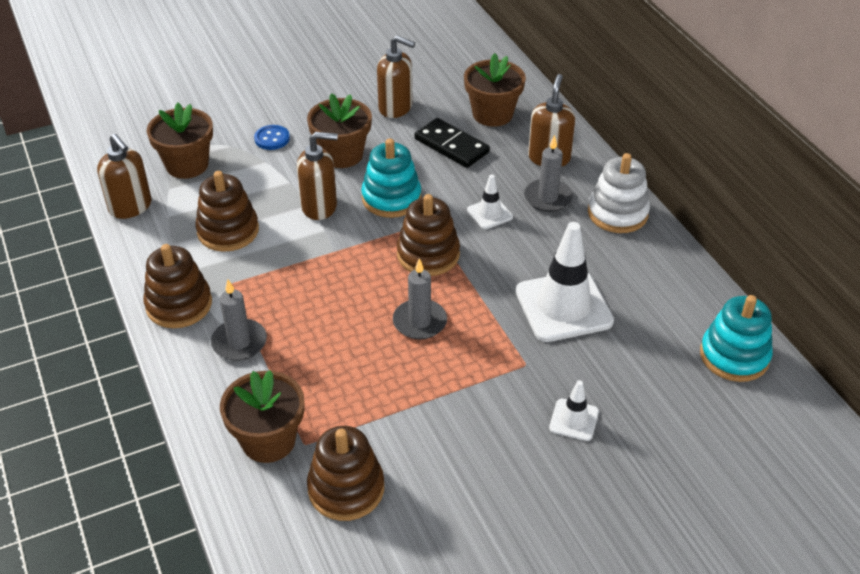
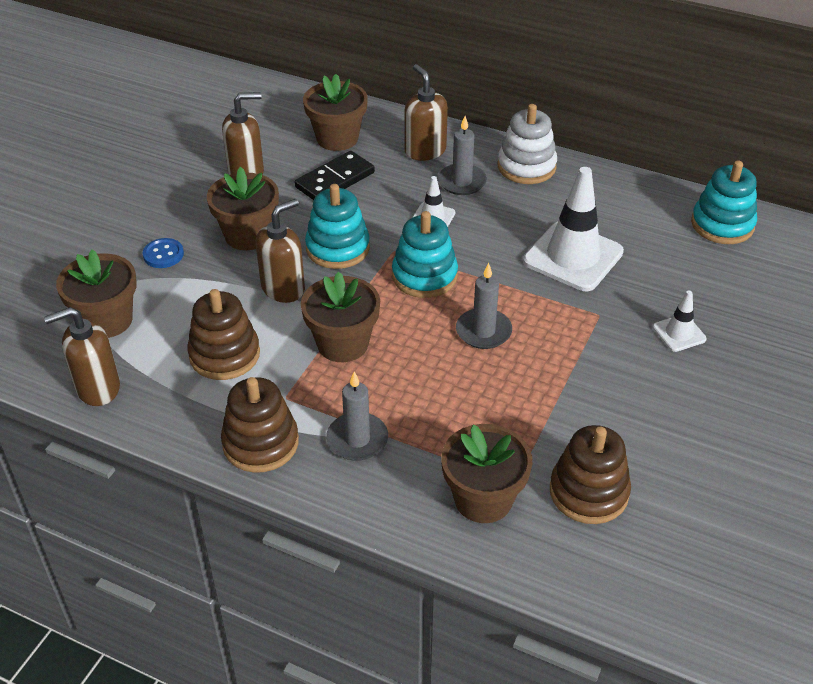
camera: 40 degrees left, 0 degrees up
brown soap dispenser [97,134,152,219] -> brown soap dispenser turned 150 degrees clockwise [44,307,120,406]
brown stacking toy [397,194,460,276] -> turquoise stacking toy [392,211,458,298]
black domino [414,118,490,168] -> black domino turned 45 degrees counterclockwise [295,151,375,200]
none -> brown flower pot [301,271,380,362]

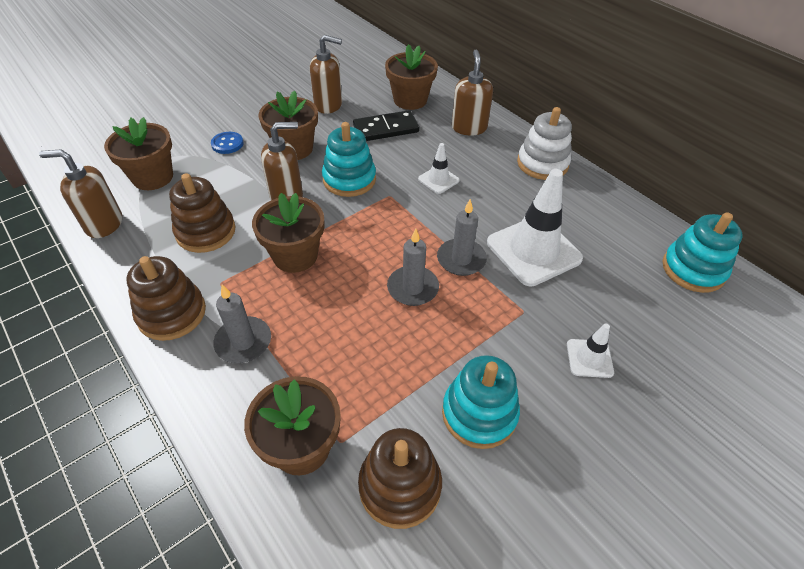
camera: 25 degrees right, 5 degrees up
turquoise stacking toy [392,211,458,298] -> turquoise stacking toy moved to [442,355,520,449]
grey candle [438,116,487,195] -> grey candle moved to [437,199,487,276]

